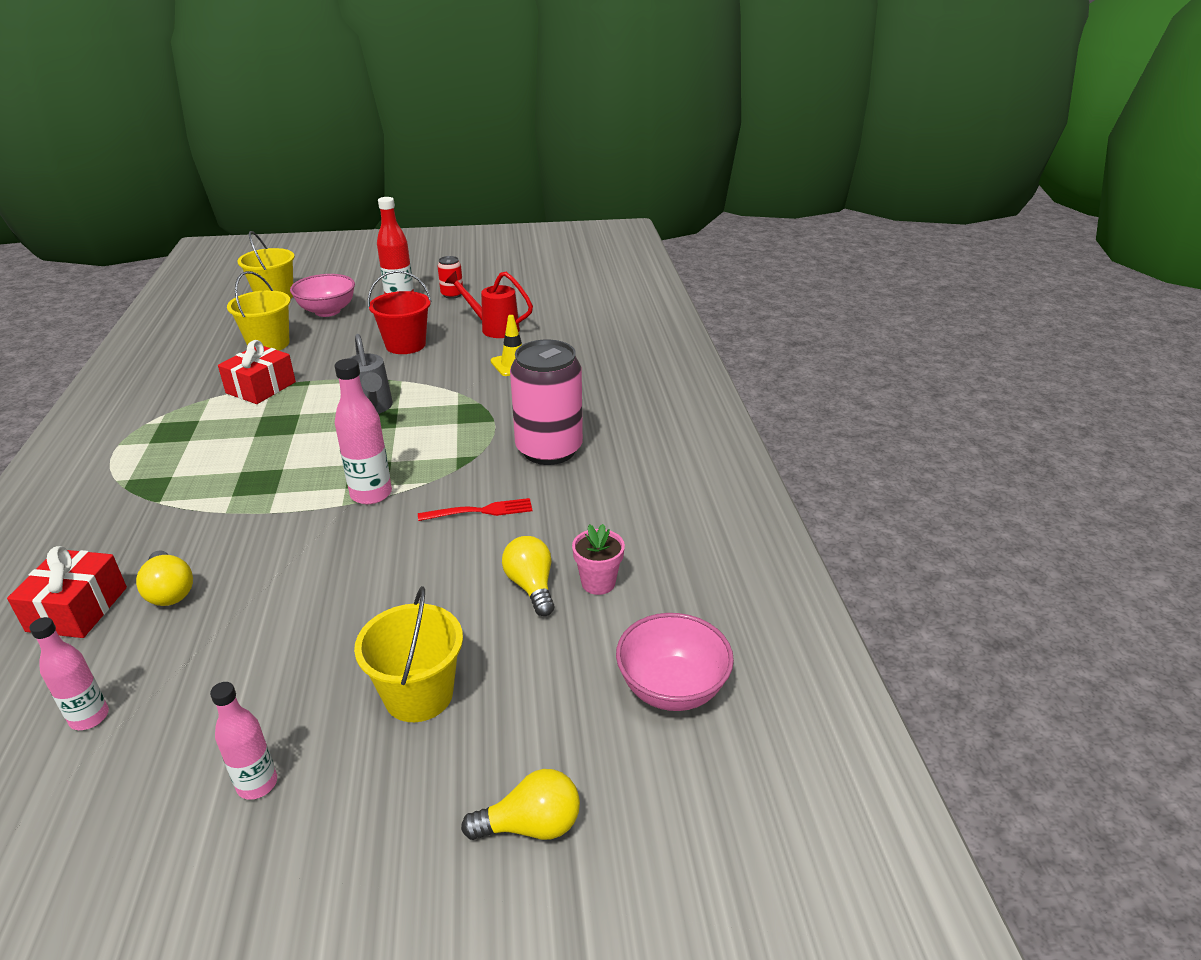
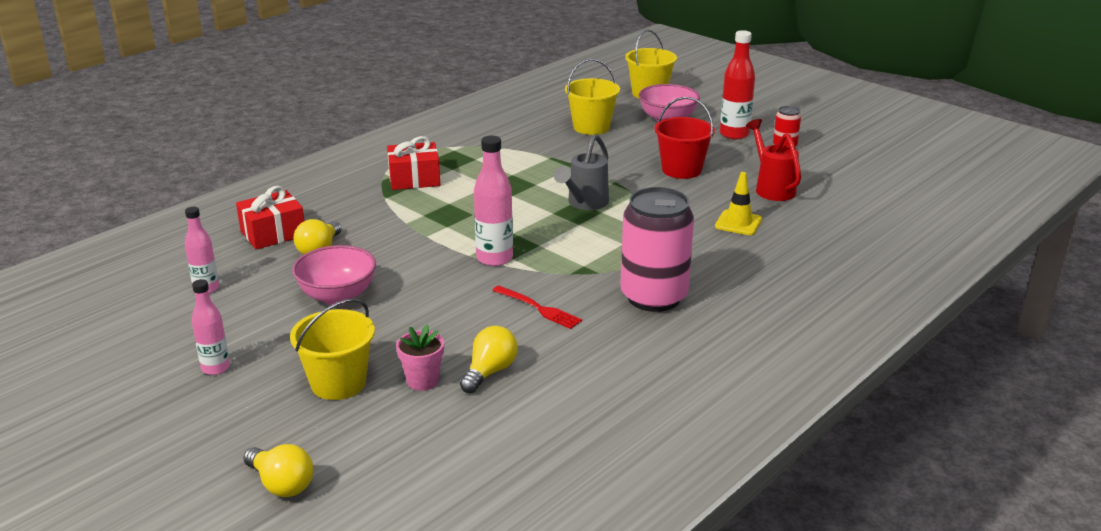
camera: 50 degrees right, 5 degrees down
red gift [218,340,296,404] -> red gift moved to [387,136,440,190]
pink flower pot [572,524,625,595] -> pink flower pot moved to [396,324,444,391]
pink bowl [616,613,734,711] -> pink bowl moved to [292,245,376,305]

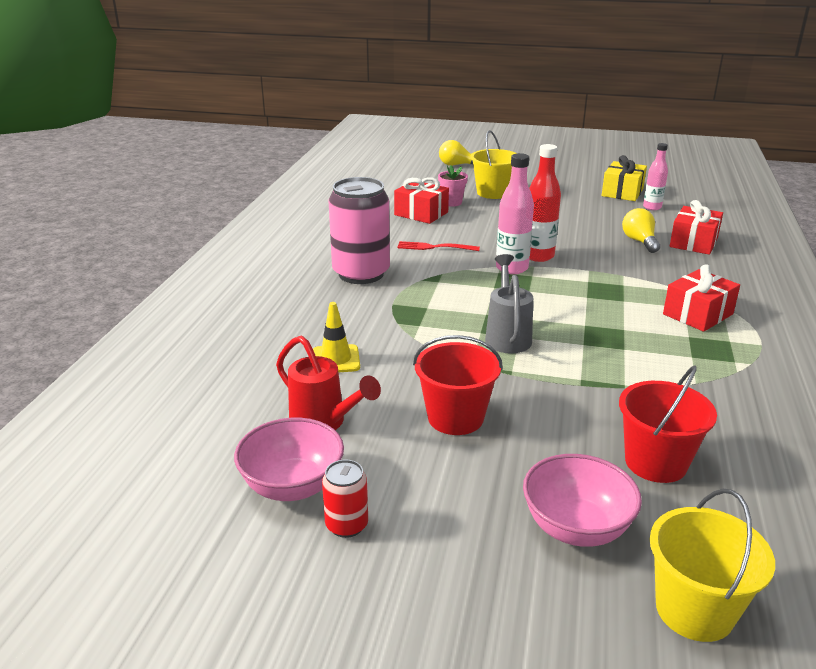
camera: 150 degrees right, 0 degrees up
pink bottle [192,279,230,375] -> none
pink bowl [292,245,376,305] -> pink bowl moved to [234,418,344,501]
yellow light bulb [460,326,518,393] -> red gift [394,177,449,224]
yellow bucket [565,59,620,135] -> red bucket [619,365,717,483]
red bottle [720,30,755,139] -> red bottle moved to [529,144,561,262]
none -> yellow gift [602,155,647,201]

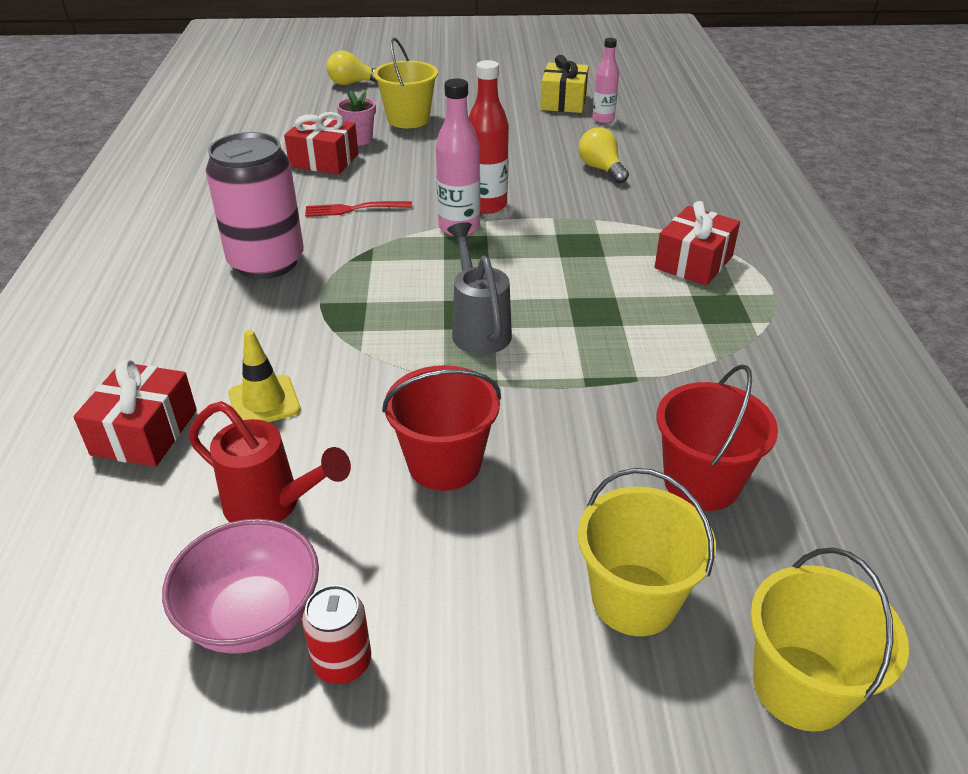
camera: 15 degrees left, 10 degrees up
pink bowl [523,454,642,547] -> yellow bucket [578,468,716,636]
red gift [670,200,723,255] -> red gift moved to [73,359,197,467]

